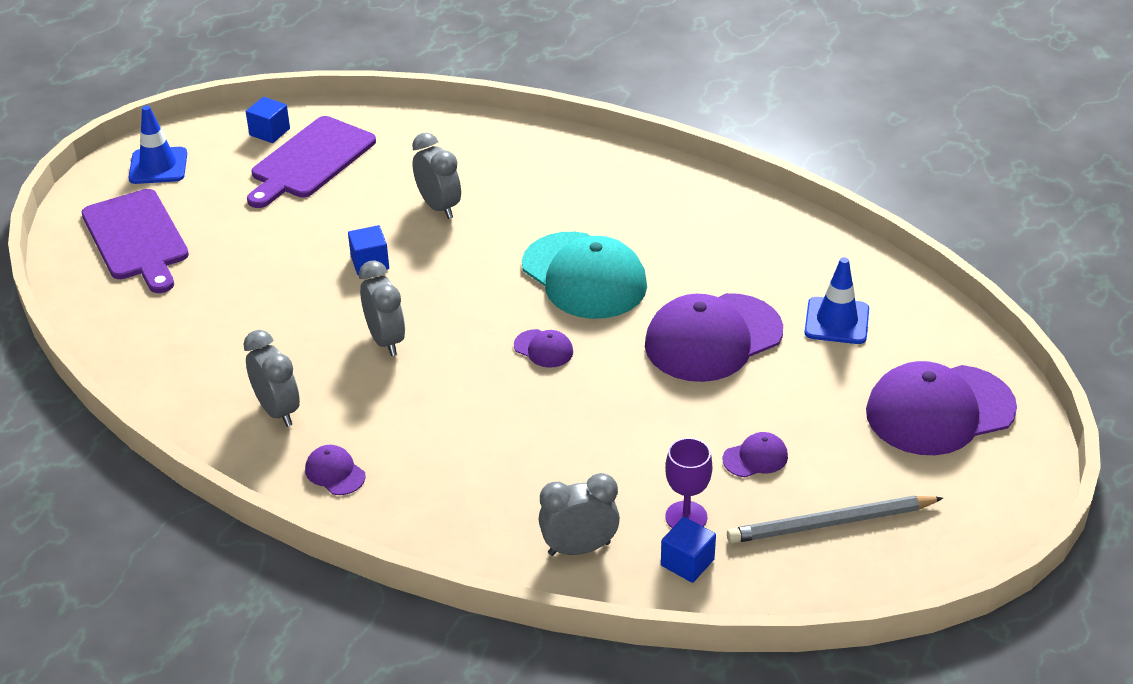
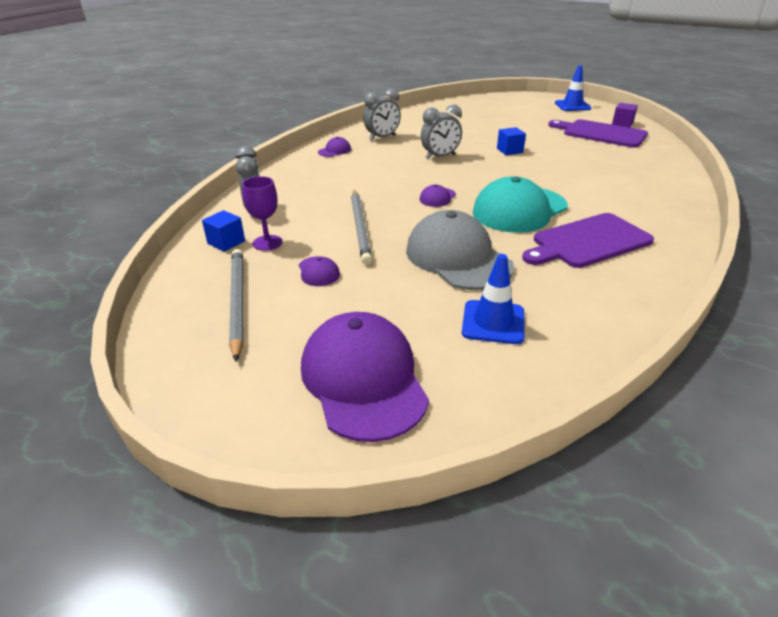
camera: 90 degrees right, 5 degrees down
purple cutting board [82,189,189,293] -> purple cutting board moved to [522,213,654,268]
blue cube [246,97,290,143] -> purple cube [612,103,638,128]
grey clock [412,133,461,219] -> none
purple cap [645,293,783,382] -> grey cap [406,210,514,290]
none -> grey pencil [351,190,372,265]

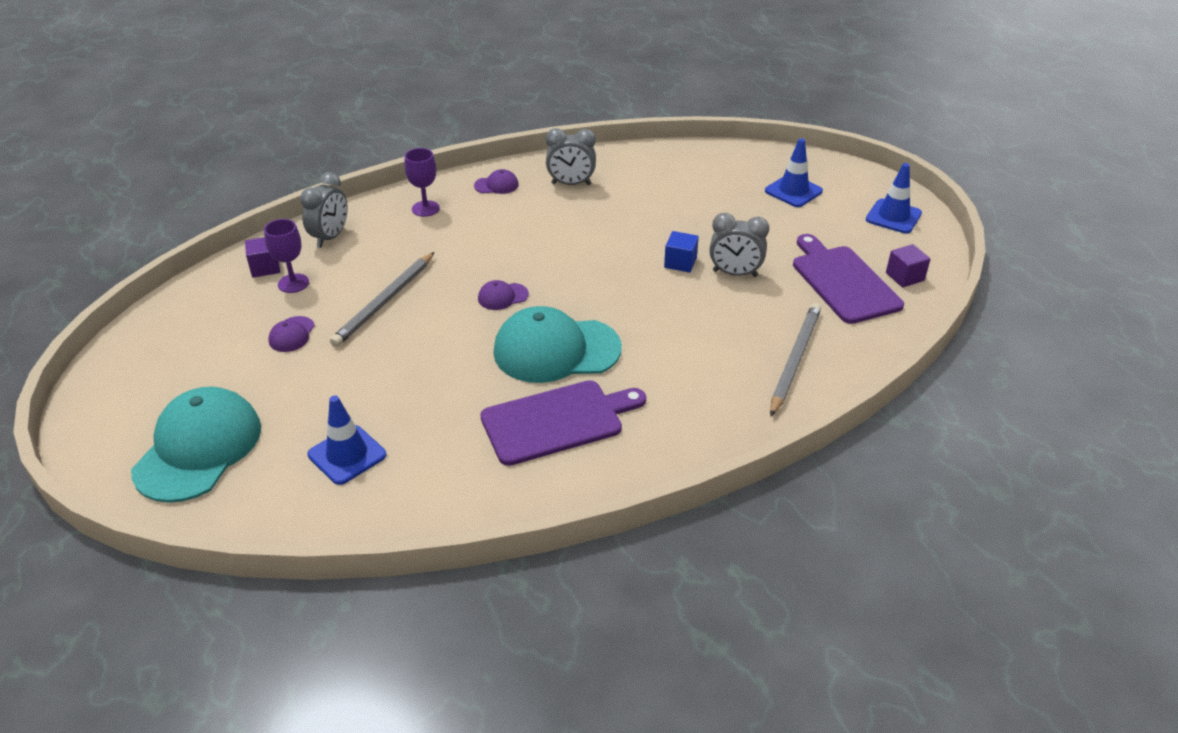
camera: 35 degrees right, 5 degrees up
blue cube [202,210,245,252] -> purple cube [245,237,280,278]
grey pencil [229,249,243,361] -> grey pencil moved to [770,303,821,416]
purple cap [301,312,429,442] -> turquoise cap [131,387,261,503]
grey cap [406,210,514,290] -> none
grey clock [421,104,462,159] -> grey clock moved to [709,213,769,277]
purple cutting board [522,213,654,268] -> purple cutting board turned 150 degrees clockwise [480,380,646,466]
none -> purple goblet [405,148,440,217]
none -> blue traffic cone [765,138,823,207]

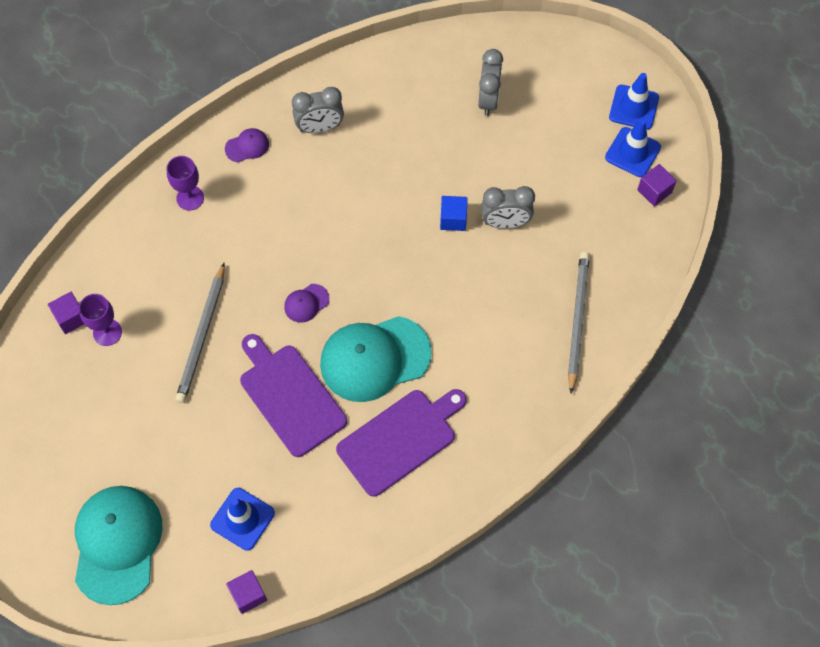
camera: 15 degrees left, 25 degrees up
purple cap [268,316,315,352] -> none
grey clock [300,172,348,248] -> grey clock moved to [478,49,503,116]
blue traffic cone [765,138,823,207] -> blue traffic cone moved to [605,119,661,177]
purple cutting board [793,234,904,324] -> purple cutting board moved to [240,334,347,457]
none -> purple cube [226,570,267,614]

